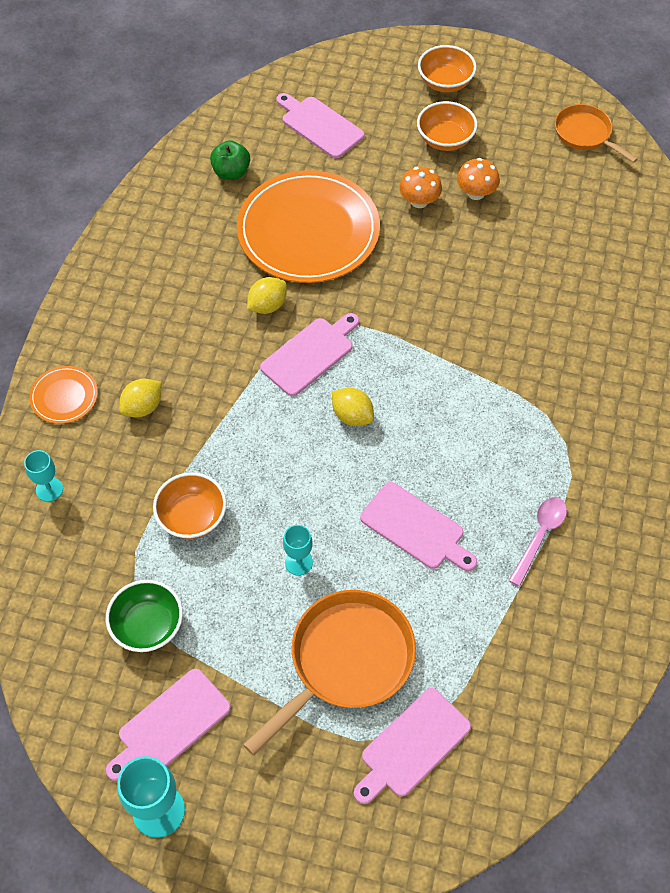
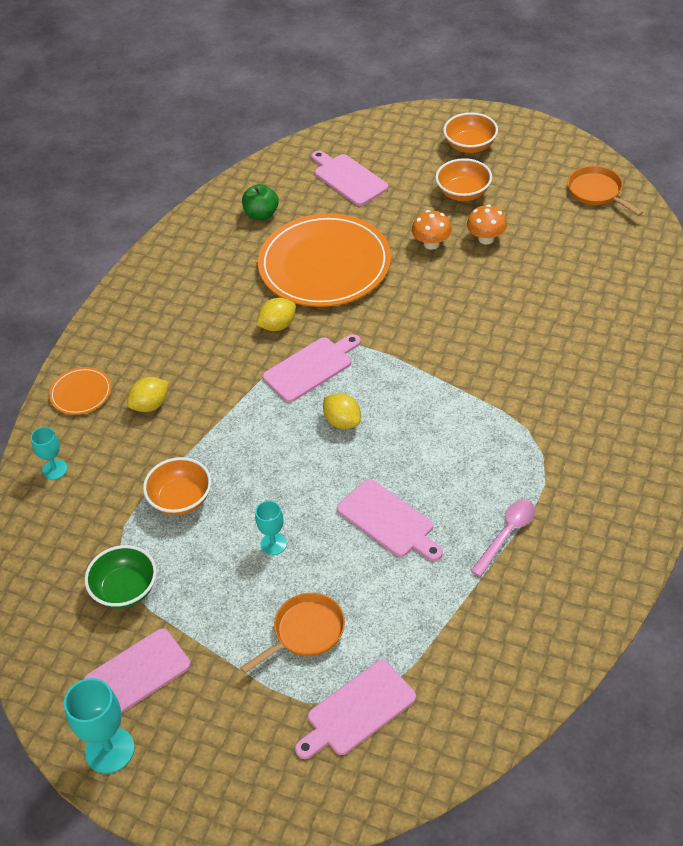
camera: 10 degrees right, 10 degrees down
orange pan [243,590,416,755] -> orange pan [240,593,345,673], size x0.60

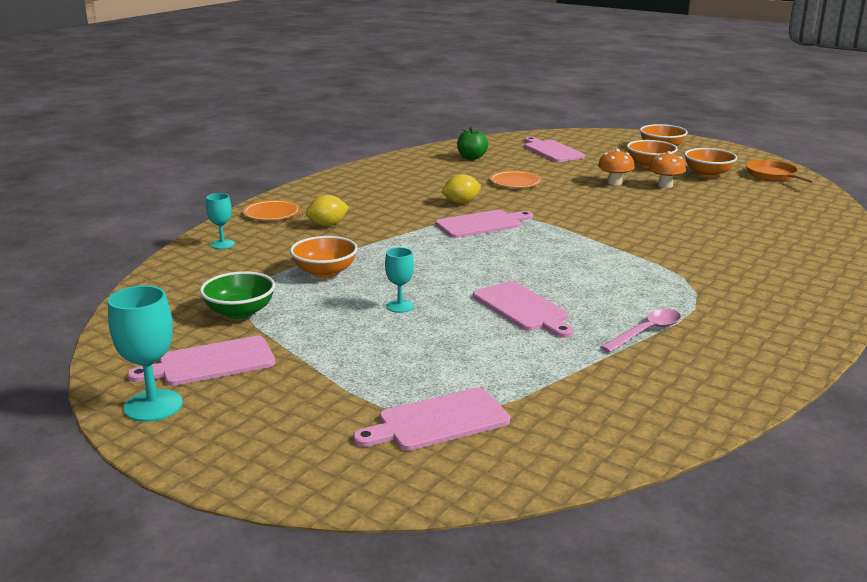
camera: 10 degrees right, 25 degrees down
orange pan [240,593,345,673] -> none
orange plate [258,213,391,307] -> orange plate [490,171,542,188], size x0.44
yellow lemon [323,393,361,429] -> none
none -> orange bowl [684,148,737,178]

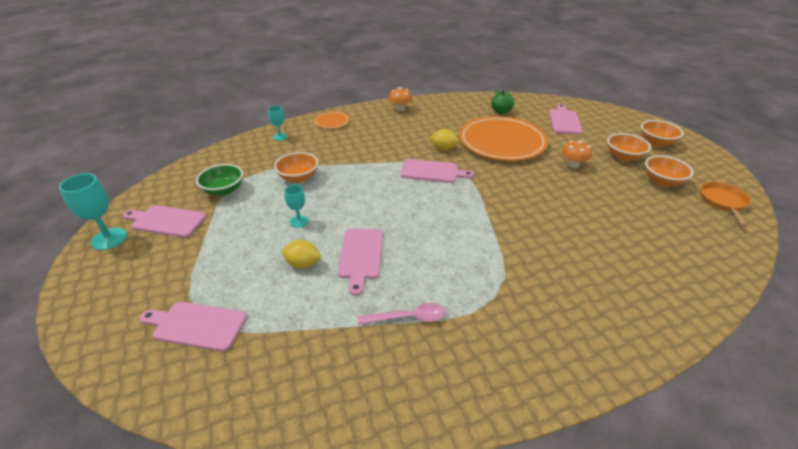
camera: 35 degrees right, 15 degrees up
yellow lemon [306,195,349,226] -> yellow lemon moved to [282,240,322,269]
orange plate [490,171,542,188] -> orange plate [459,116,548,161], size x2.29
orange mushroom [649,151,686,188] -> orange mushroom moved to [389,87,412,111]

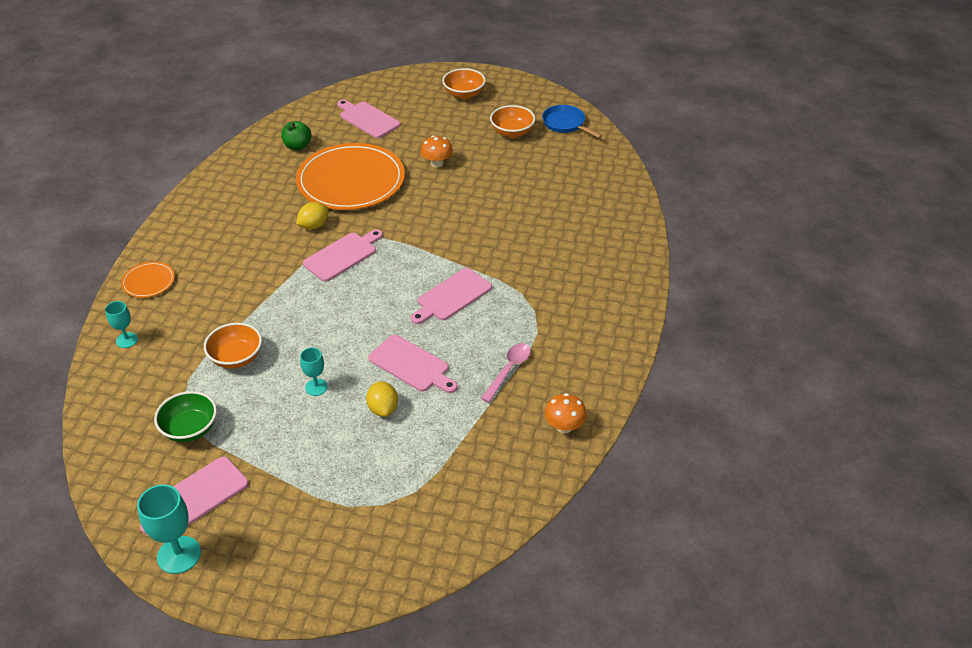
camera: 55 degrees left, 5 degrees up
pink cutting board [140,301,247,351] -> pink cutting board moved to [411,268,492,324]
yellow lemon [282,240,322,269] -> yellow lemon turned 60 degrees counterclockwise [366,381,398,417]
orange mushroom [389,87,412,111] -> orange mushroom moved to [544,393,587,433]
orange bowl [607,133,651,161] -> none
orange pan [700,182,751,227] -> blue pan [542,105,602,138]

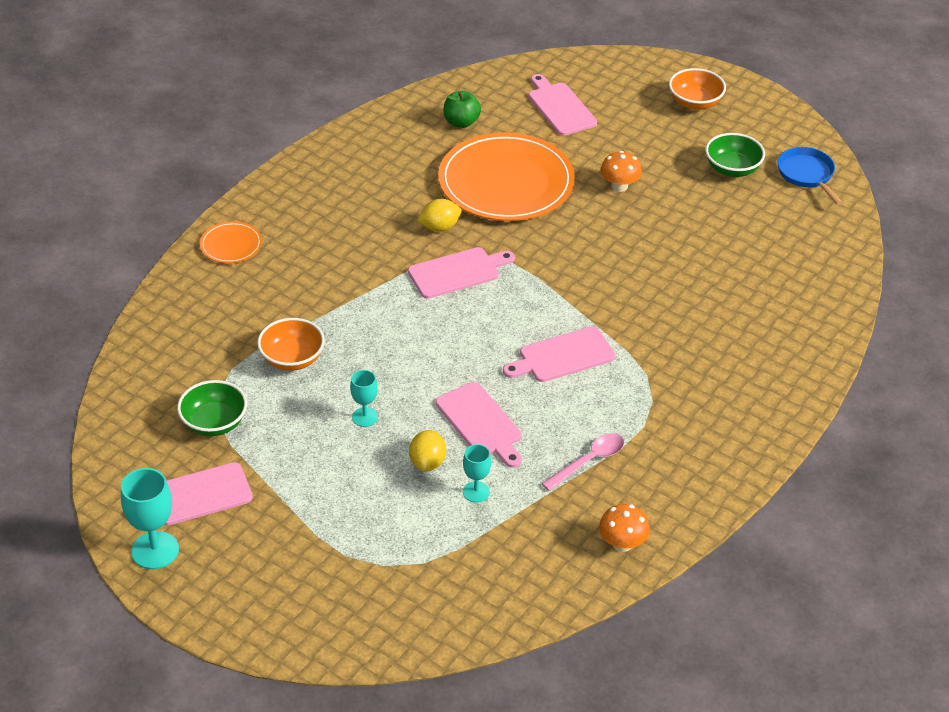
camera: 20 degrees right, 0 degrees up
turquoise goblet [105,301,138,348] -> turquoise goblet moved to [463,444,491,503]
orange bowl [490,105,535,138] -> green bowl [705,133,765,177]

